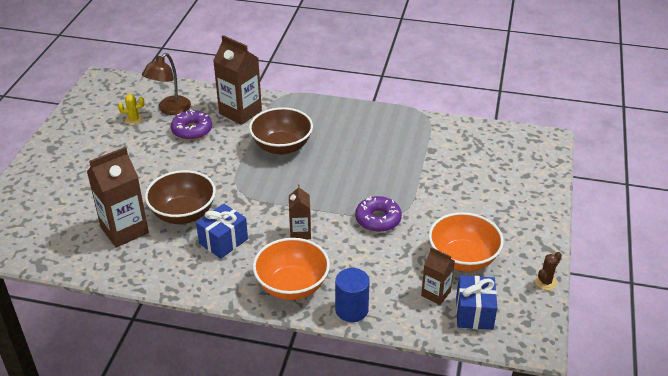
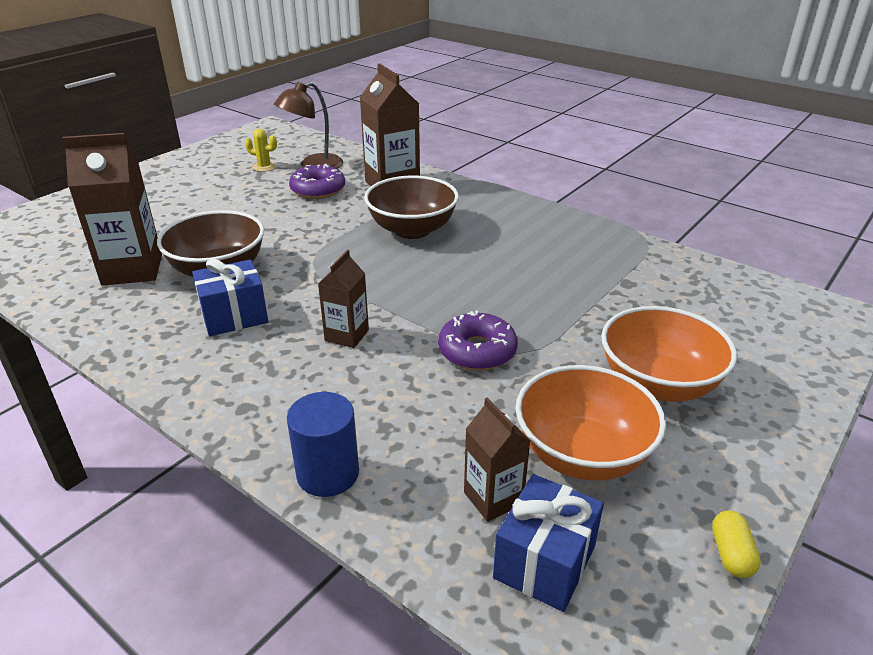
camera: 25 degrees right, 5 degrees down
orange bowl [253,238,330,300] -> orange bowl moved to [601,306,737,402]
brown cactus [535,252,562,290] -> yellow capsule [712,511,761,578]

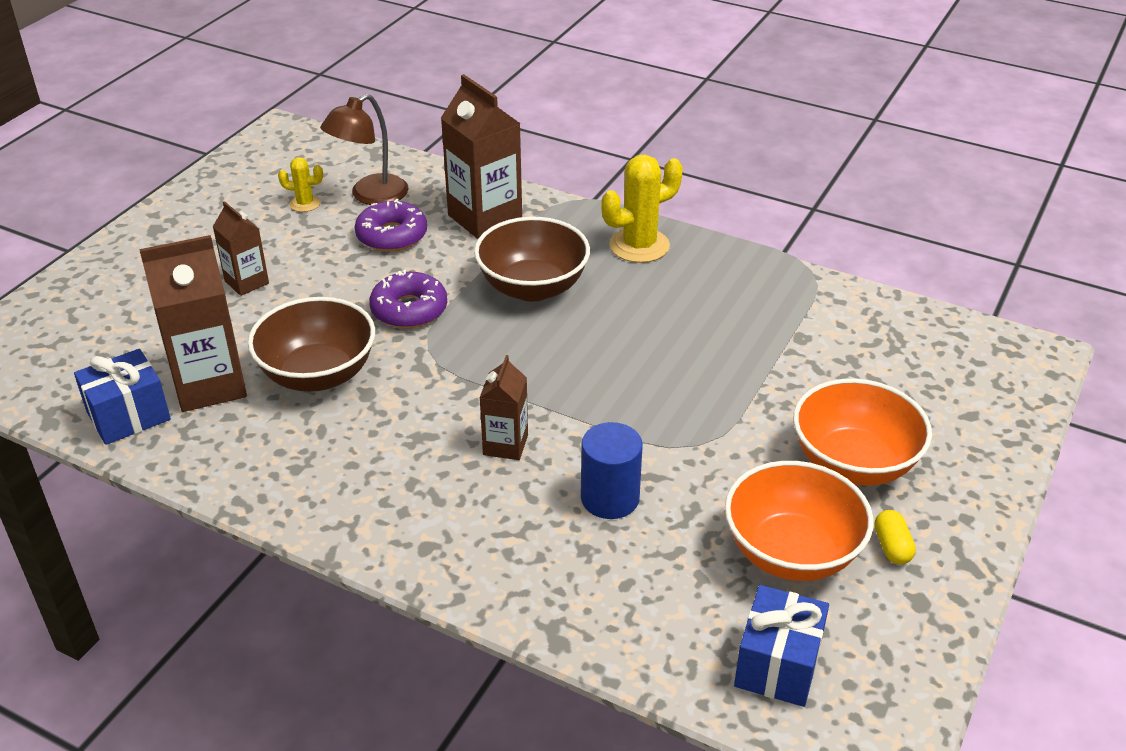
camera: 10 degrees left, 5 degrees up
blue gift [192,258,268,336] -> blue gift moved to [74,349,171,445]
blue cylinder [287,392,359,497] -> blue cylinder moved to [581,422,643,519]
purple donut [438,311,518,370] -> purple donut moved to [369,270,447,328]
brown carton [464,398,530,522] -> brown carton moved to [213,201,269,296]
yellow capsule [712,511,761,578] -> yellow capsule moved to [874,510,916,565]
none -> yellow cactus [601,155,683,263]

